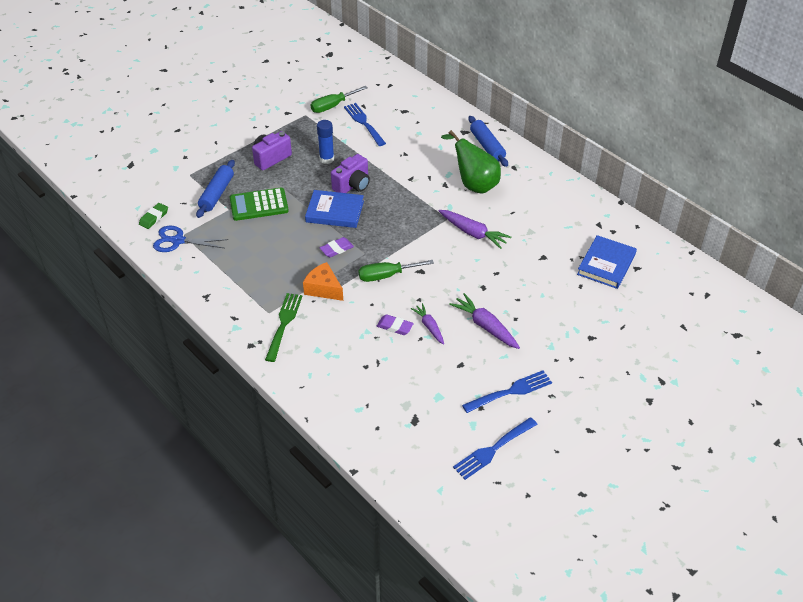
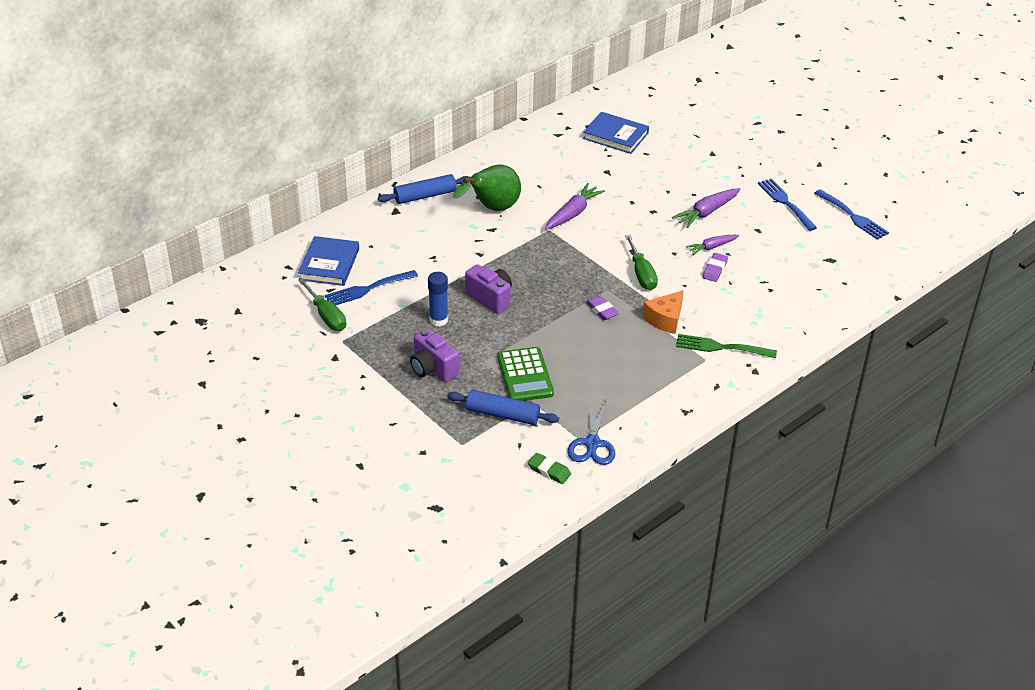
camera: 90 degrees left, 5 degrees down
blue book [305,190,364,228] -> blue book moved to [298,236,359,286]

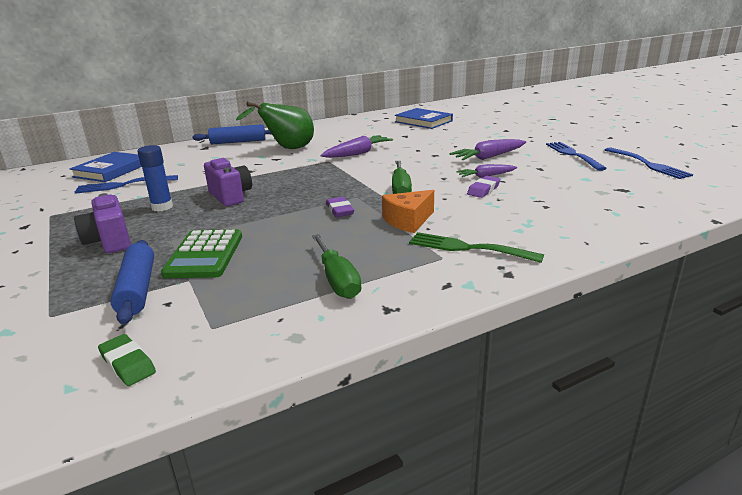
camera: 15 degrees right, 15 degrees down
green screwdriver [298,278,346,331] -> green screwdriver moved to [312,234,361,299]
blue rolling pin [447,390,559,425] -> blue rolling pin turned 45 degrees clockwise [110,240,154,325]
blue scissors [567,398,616,465] -> none

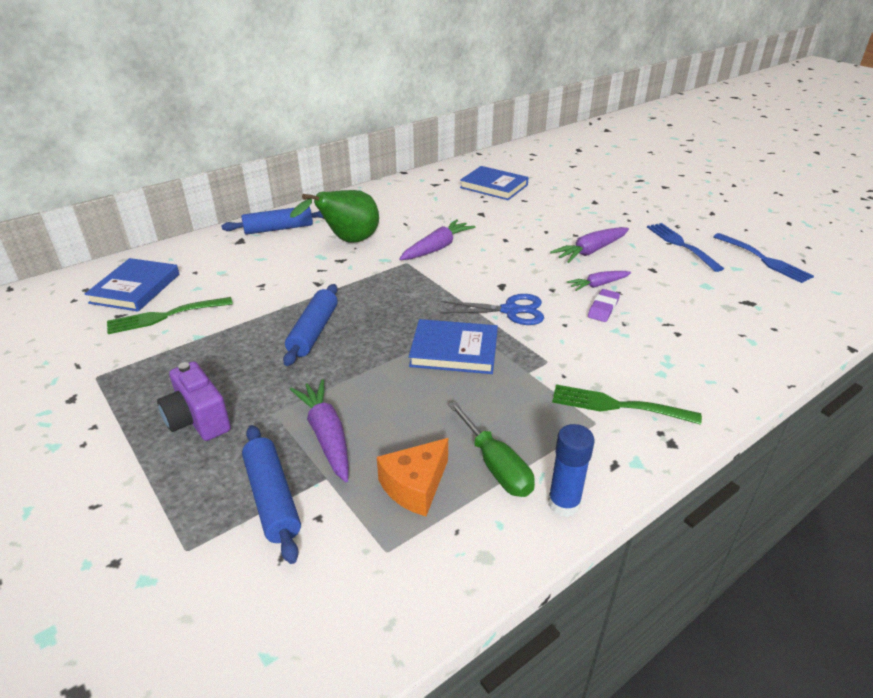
camera: 10 degrees left, 10 degrees up
blue fork [75,175,178,194] -> green fork [107,297,233,334]
green eraser [98,334,156,386] -> none
blue glue stick [137,145,173,211] -> blue glue stick moved to [548,424,595,517]
green calculator [161,229,242,278] -> purple carrot [290,379,349,482]
purple camera [204,158,252,206] -> blue rolling pin [283,284,338,366]
purple eraser [326,197,354,217] -> blue book [409,319,498,374]
orange cheese [382,190,434,233] -> orange cheese moved to [377,438,448,516]
green screwdriver [392,161,412,194] -> blue scissors [440,294,544,325]

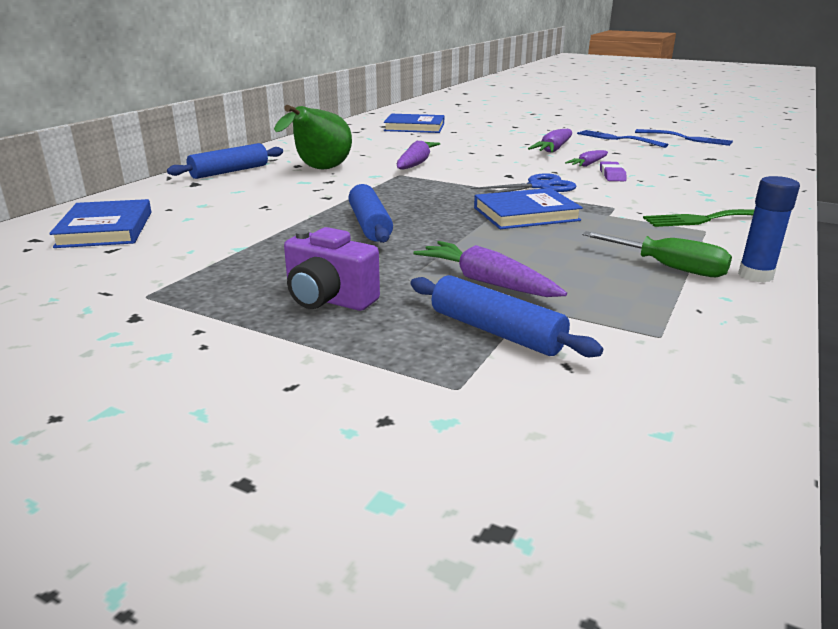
camera: 25 degrees left, 10 degrees down
green fork [107,297,233,334] -> none
orange cheese [377,438,448,516] -> none

